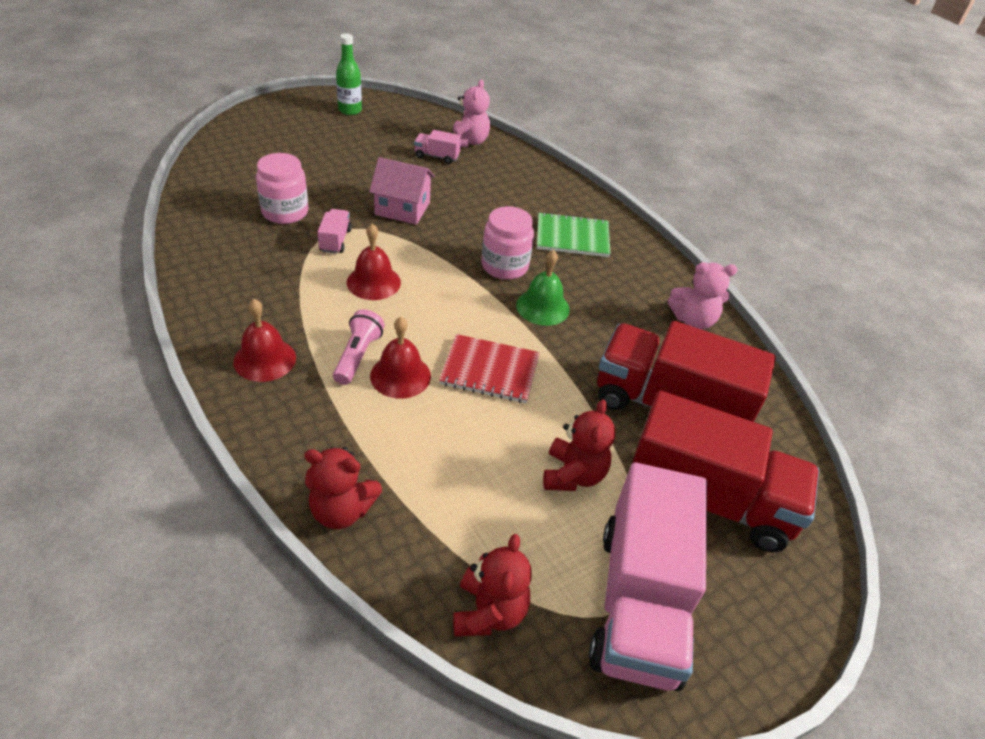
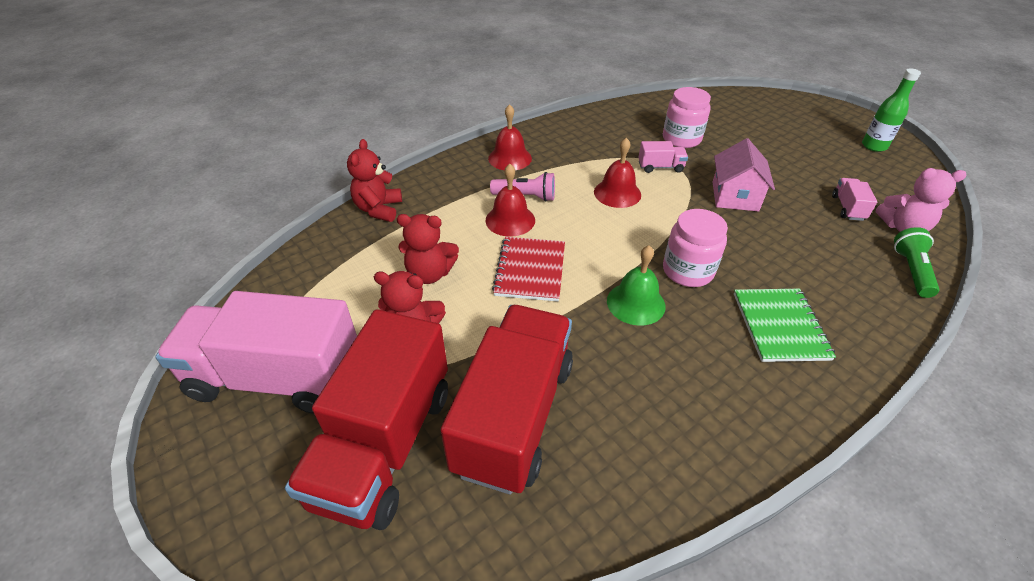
camera: 90 degrees right, 0 degrees up
red teddy bear [453,534,532,636] -> red teddy bear moved to [397,214,459,284]
pink teddy bear [668,262,737,330] -> none
none -> green flashlight [894,227,939,298]

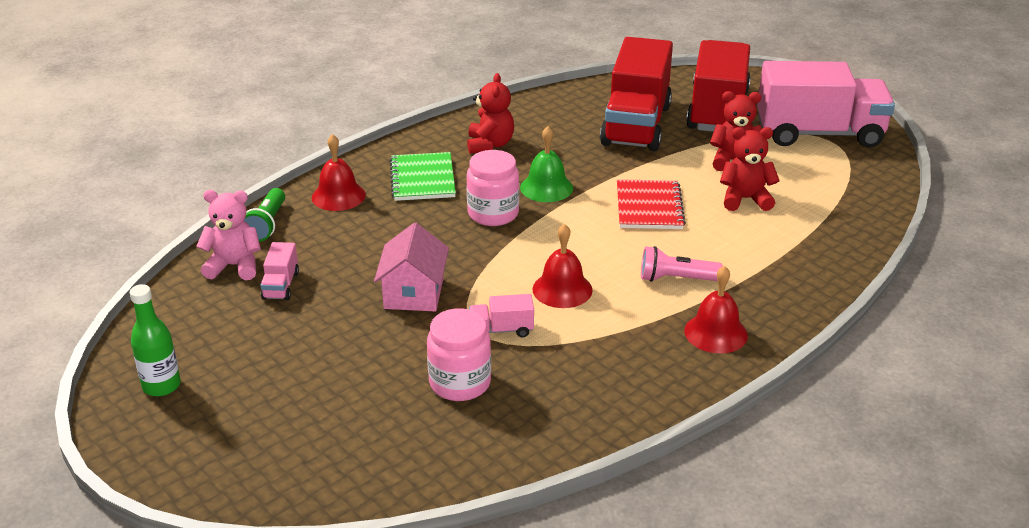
camera: 175 degrees right, 10 degrees down
red teddy bear [347,139,402,222] -> red teddy bear moved to [467,73,514,154]
red bell [485,164,535,237] -> red bell moved to [312,134,366,211]

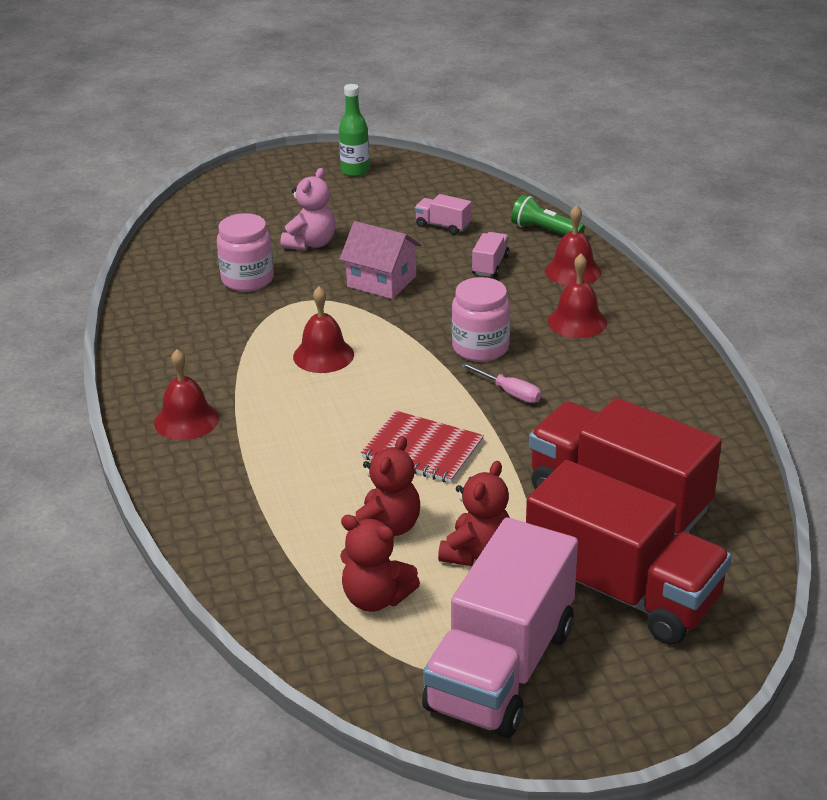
camera: 115 degrees right, 0 degrees up
pink teddy bear [196,190,261,280] -> pink teddy bear moved to [281,168,336,250]
green notebook [390,152,456,201] -> red bell [547,254,607,338]
red teddy bear [467,73,514,154] -> red teddy bear moved to [340,515,420,612]
pink truck [469,294,534,337] -> pink truck moved to [472,232,509,277]
green bell [520,126,573,202] -> pink screwdriver [460,362,541,403]
pink flashlight [641,246,723,282] -> none

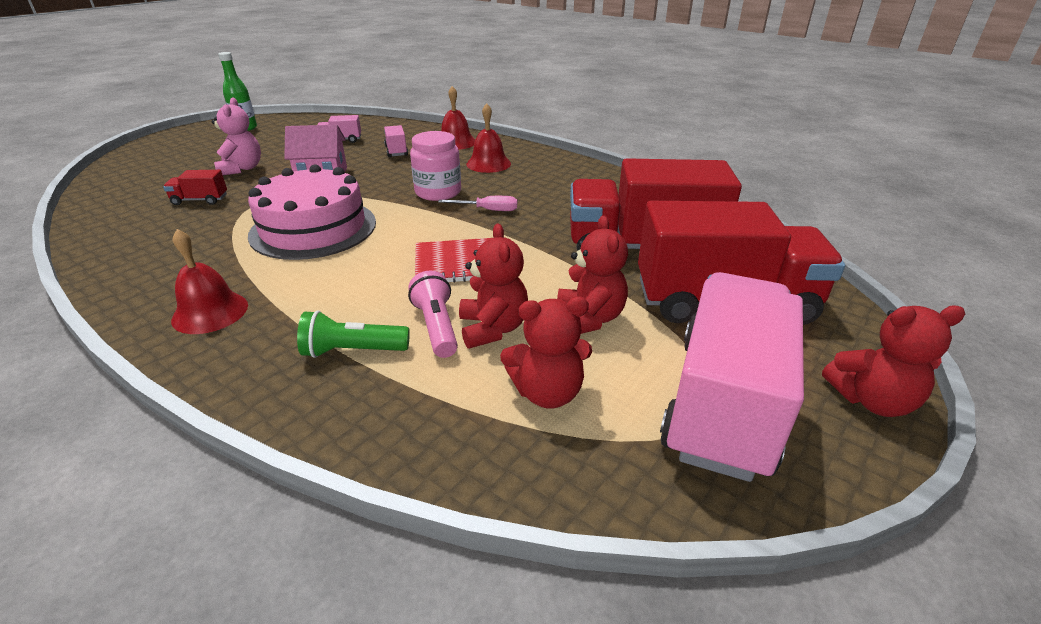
camera: 35 degrees left, 0 degrees up
pink jar [217,213,274,292] -> red truck [163,170,227,205]
red bell [293,287,354,373] -> pink cake [248,164,376,260]
pink truck [422,518,578,738] -> pink truck turned 150 degrees counterclockwise [660,272,804,482]
green flashlight [511,195,585,235] -> green flashlight moved to [297,310,410,358]
none -> pink flashlight [408,271,458,358]
none -> red teddy bear [822,305,965,417]

